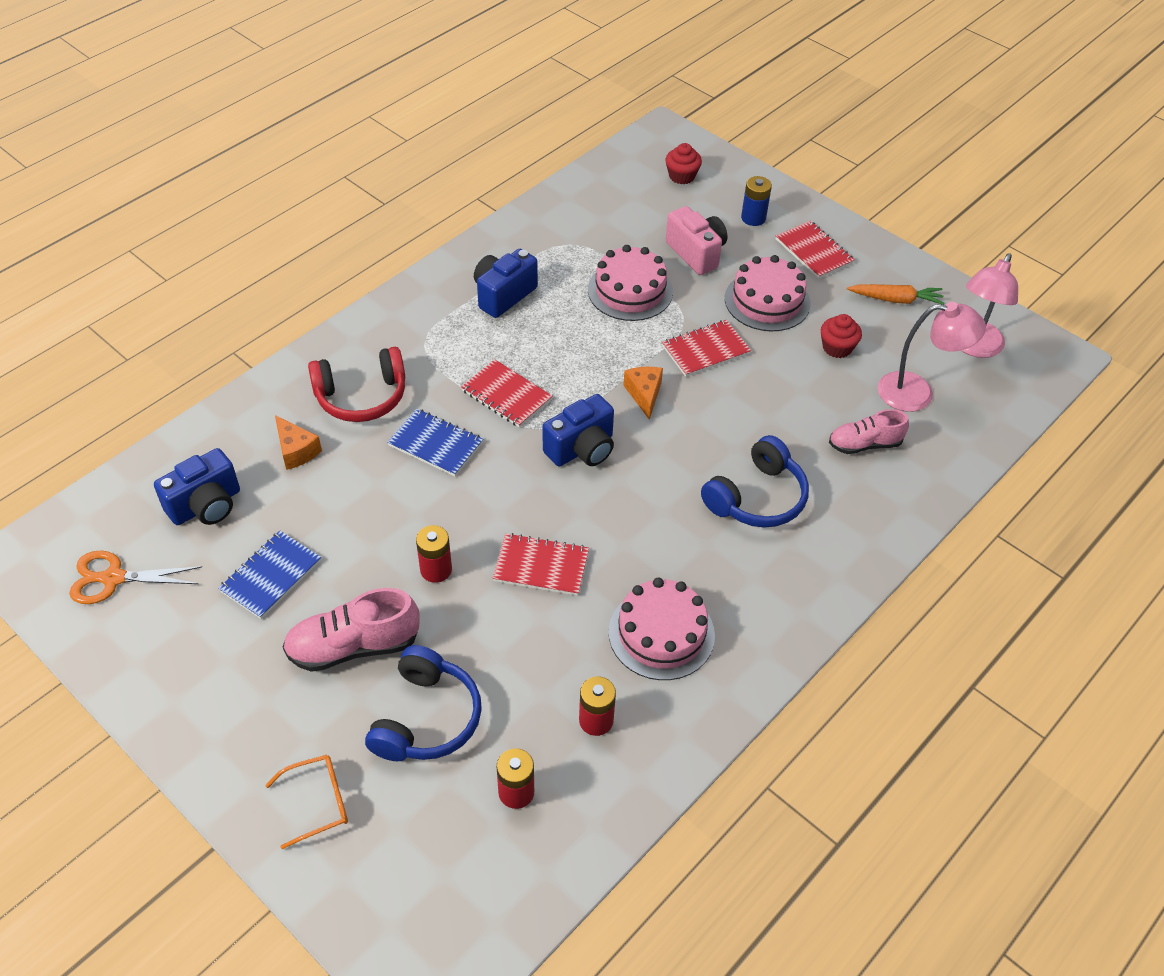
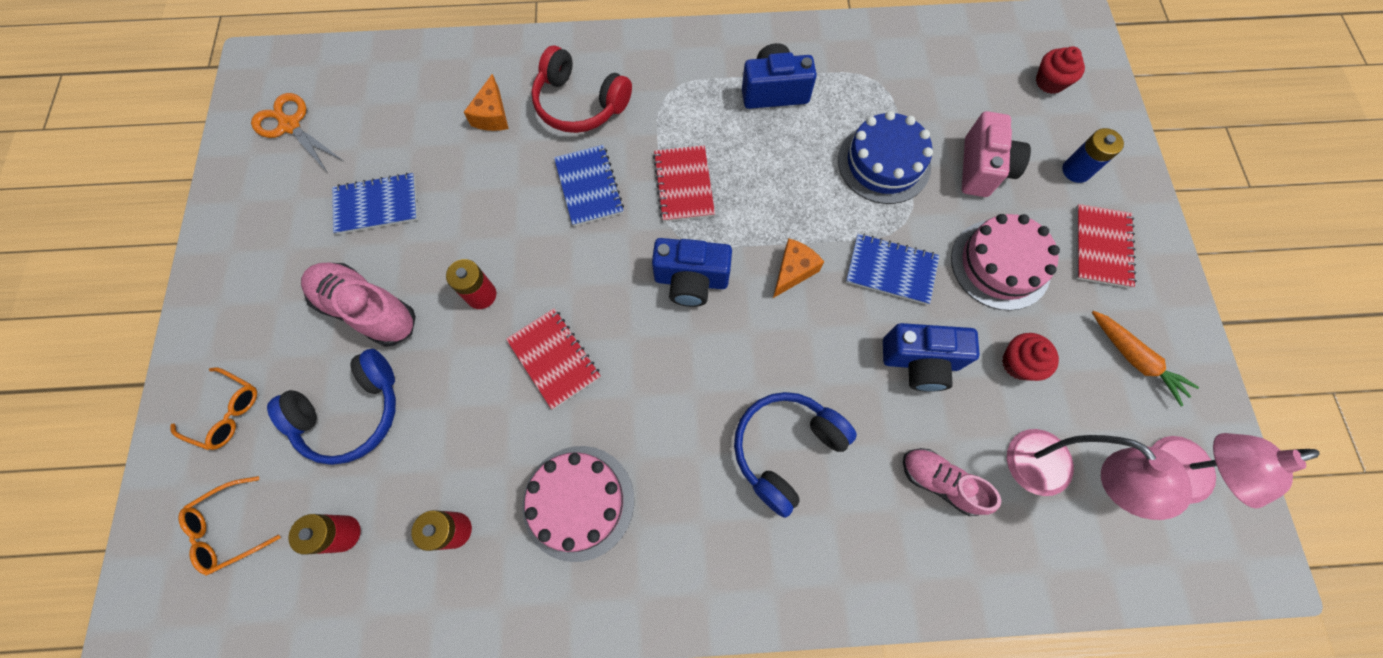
camera: 45 degrees right, 20 degrees up
blue camera [154,448,240,525] -> blue camera moved to [883,323,980,392]
pink cake [588,245,673,321] -> blue cake [838,111,933,204]
red notebook [662,320,751,377] -> blue notebook [846,234,939,305]
blue headphones [701,435,809,528] -> blue headphones turned 135 degrees clockwise [734,392,857,518]
none -> orange glasses [178,476,281,575]

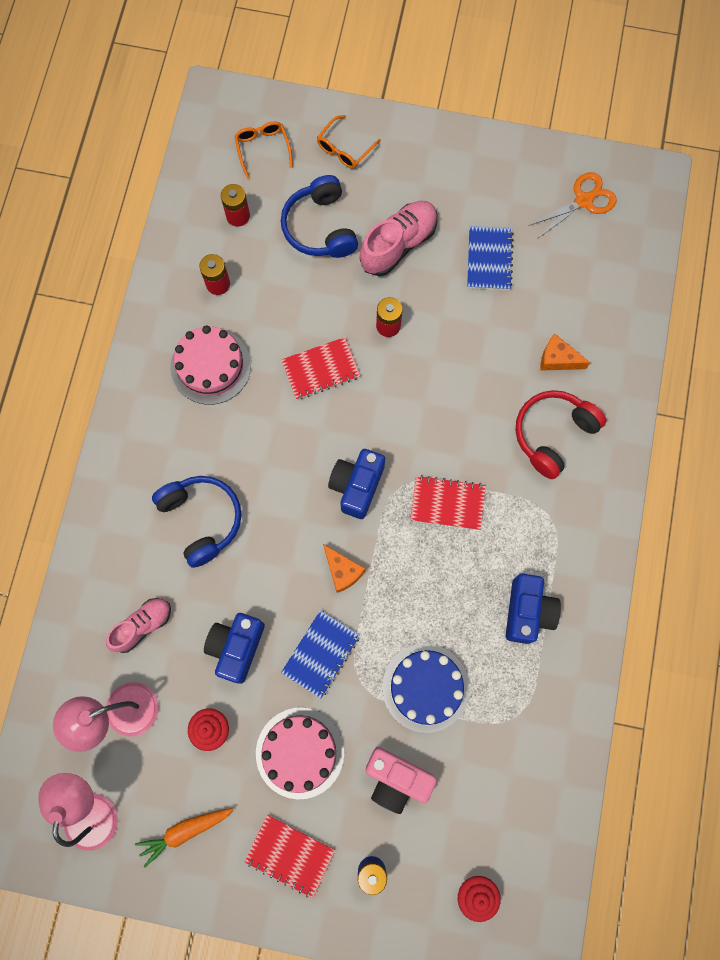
camera: 105 degrees right, 5 degrees up
blue notebook [554,145,624,226] -> none

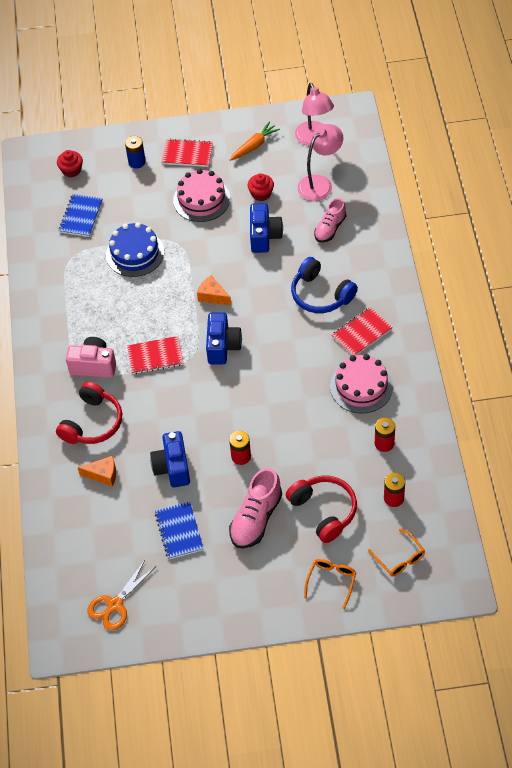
camera: 165 degrees right, 20 degrees down
blue headphones [281,175,358,258] -> red headphones [286,476,357,543]
red notebook [281,337,360,399] -> red notebook moved to [332,307,393,356]
blue notebook [281,610,360,698] -> blue notebook moved to [59,194,103,237]
pink camera [366,747,437,814] -> pink camera moved to [66,337,116,378]
blue camera [506,574,561,644] -> blue camera moved to [150,431,190,487]

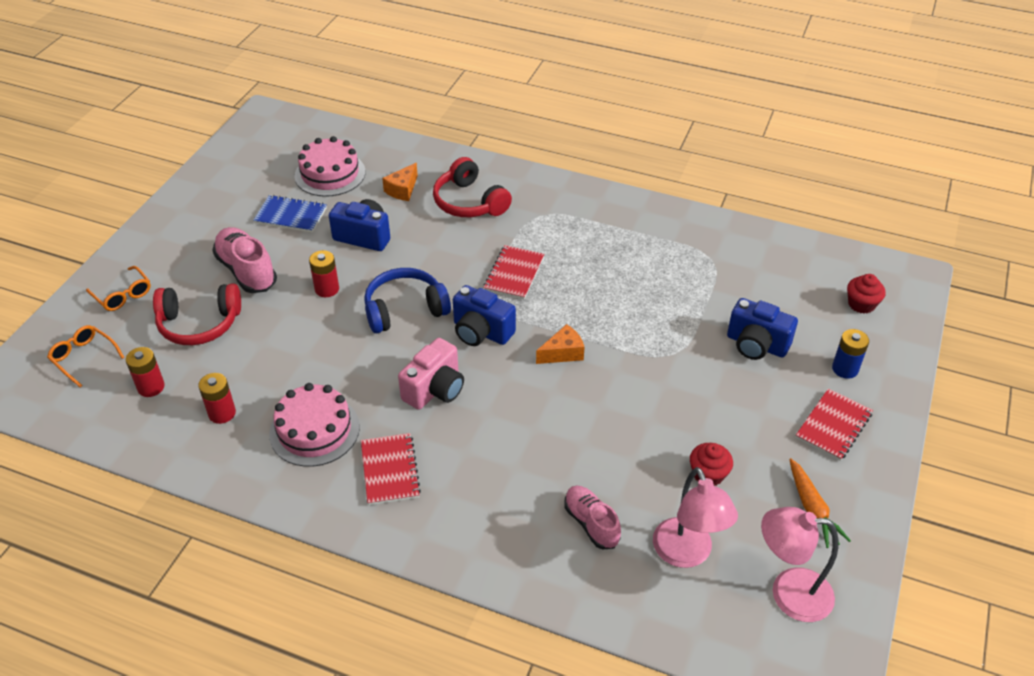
camera: 115 degrees right, 10 degrees down
blue notebook [59,194,103,237] -> none
pink camera [66,337,116,378] -> pink camera moved to [398,338,464,410]
orange scissors [87,560,155,630] -> none
blue cake [106,222,164,277] -> none
pink cake [173,169,230,222] -> pink cake moved to [294,136,366,197]
blue camera [250,203,283,253] -> blue camera moved to [727,298,798,360]
blue headphones [291,257,358,313] -> blue headphones moved to [364,268,451,333]
orange glasses [368,529,425,576] -> orange glasses turned 45 degrees clockwise [47,325,124,387]

